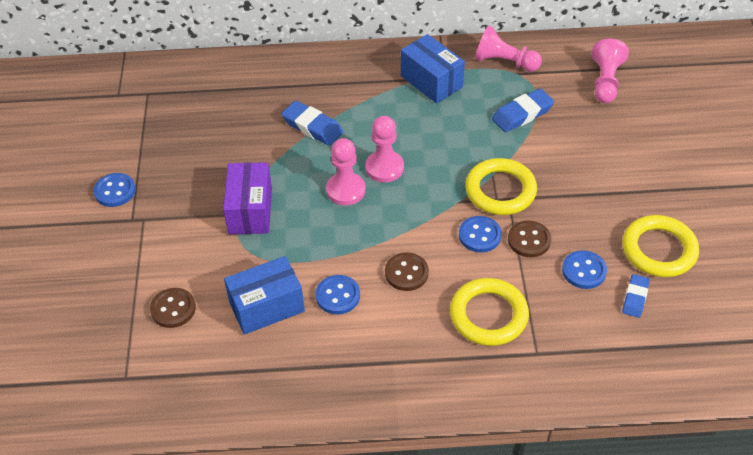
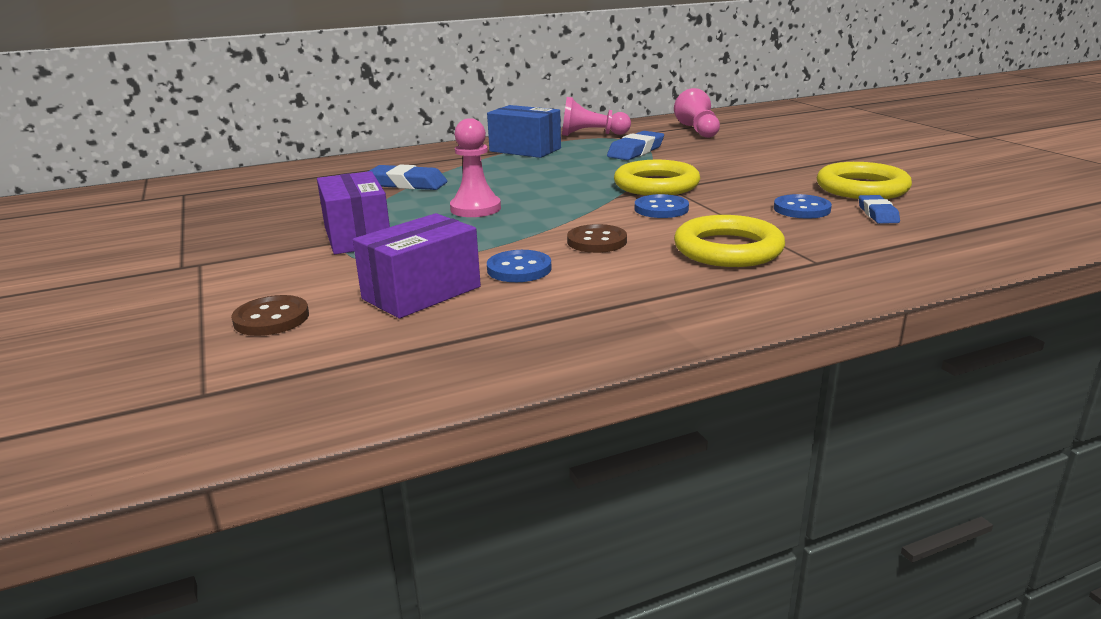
camera: 20 degrees left, 25 degrees down
blue button [93,173,136,207] -> none
blue box [224,256,305,335] -> purple box [353,213,481,319]
pink pawn [365,116,404,182] -> none
brown button [508,221,551,257] -> none

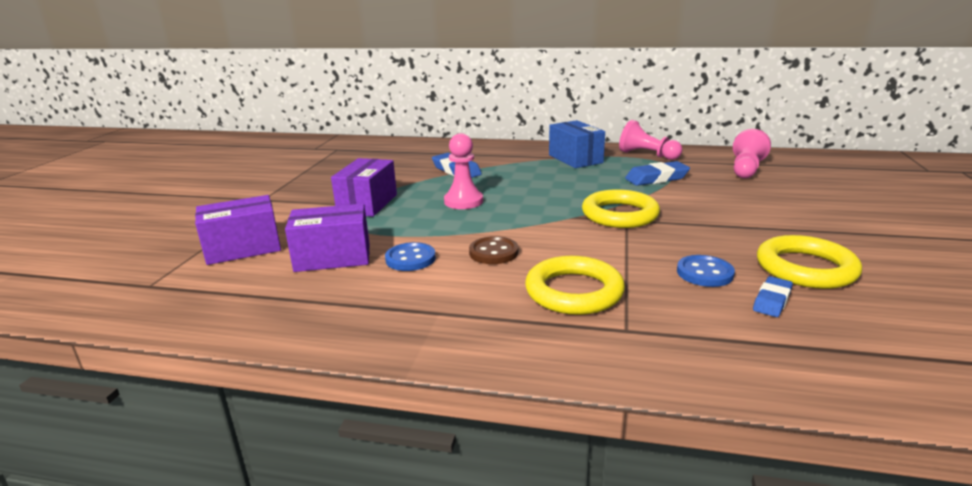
camera: 35 degrees right, 0 degrees up
brown button [231,295,309,336] -> purple box [195,195,281,265]
blue button [635,194,689,218] -> none

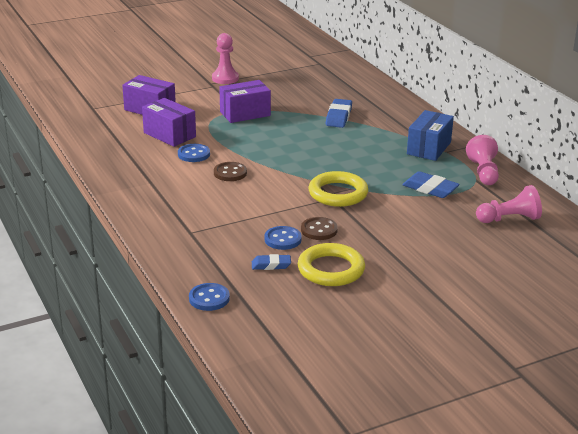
camera: 50 degrees right, 5 degrees up
pink pawn [444,133,483,209] -> pink pawn moved to [212,33,239,84]
yellow ring [525,256,625,315] -> none
none -> blue button [189,283,230,311]
none -> brown button [301,217,338,240]

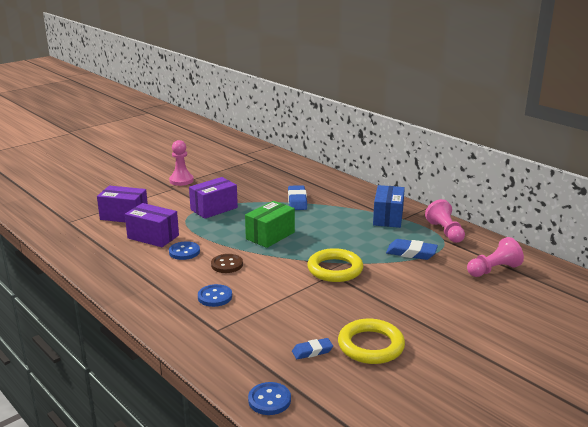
camera: 15 degrees left, 5 degrees down
blue button [264,226,302,250] -> blue button moved to [198,284,232,307]
brown button [301,217,338,240] -> none
none -> green box [245,201,295,248]

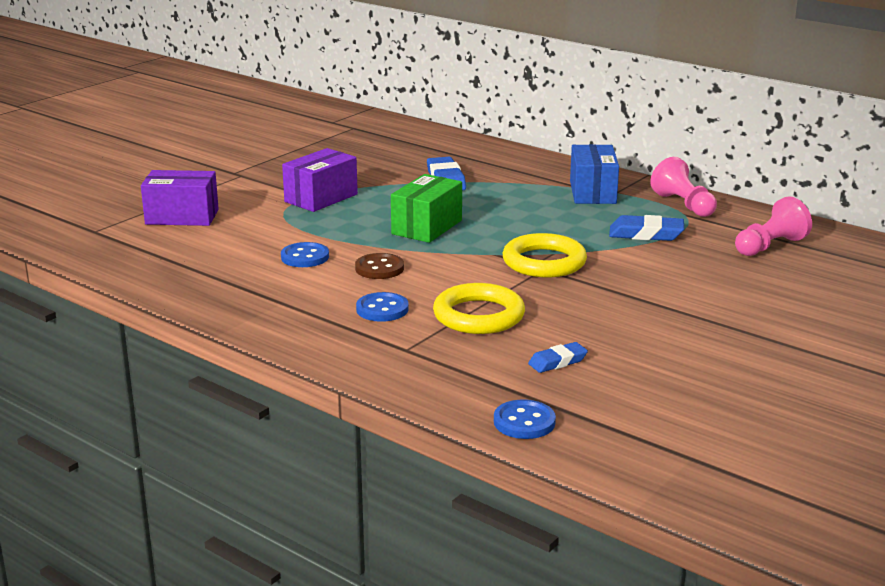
camera: 10 degrees left, 0 degrees up
purple box [125,203,179,247] -> none
pink pawn [169,140,194,186] -> none
yellow ring [338,319,405,364] -> yellow ring moved to [433,283,525,334]

